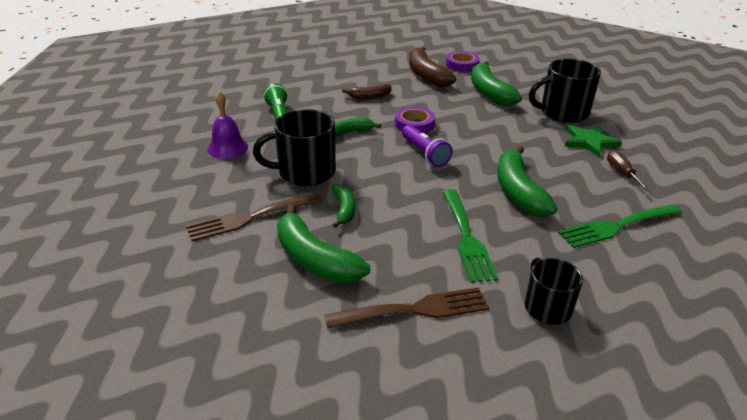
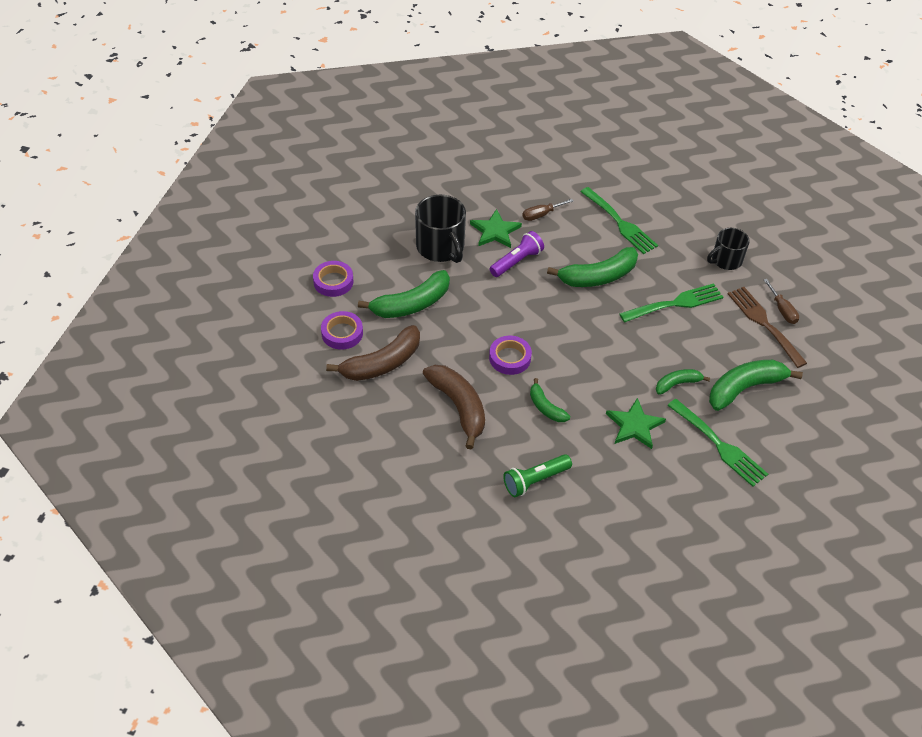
camera: 105 degrees left, 15 degrees up
brown fork [186,194,323,241] -> green fork [667,399,768,487]
purple bell [207,91,248,159] -> none
black mug [253,109,336,186] -> green star [606,398,666,449]
green banana [277,204,370,283] -> green banana turned 150 degrees counterclockwise [709,360,803,411]
brown banana [342,84,391,99] -> brown banana [423,365,485,449], size x1.79
purple flashlight [402,125,453,167] -> purple flashlight moved to [489,231,544,277]
none -> purple tape [313,261,354,297]
none -> brown screwdriver [764,279,799,324]

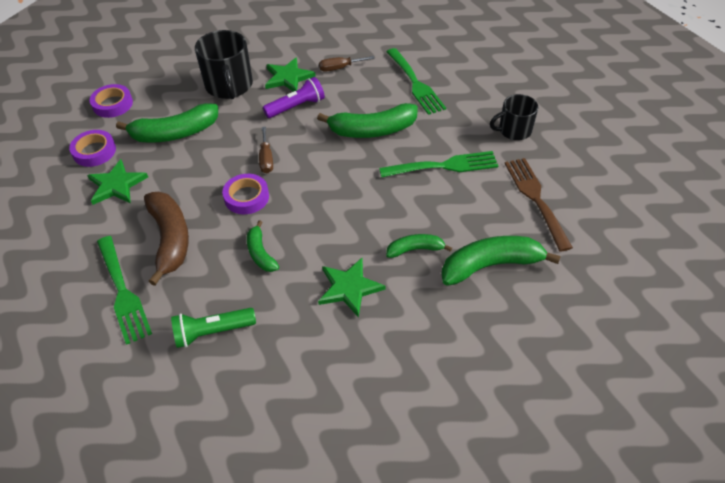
camera: 15 degrees right, 0 degrees up
brown banana [326,325,420,381] -> green star [87,159,148,205]
green fork [667,399,768,487] -> green fork moved to [97,236,152,345]
brown screwdriver [764,279,799,324] -> brown screwdriver moved to [259,127,273,174]

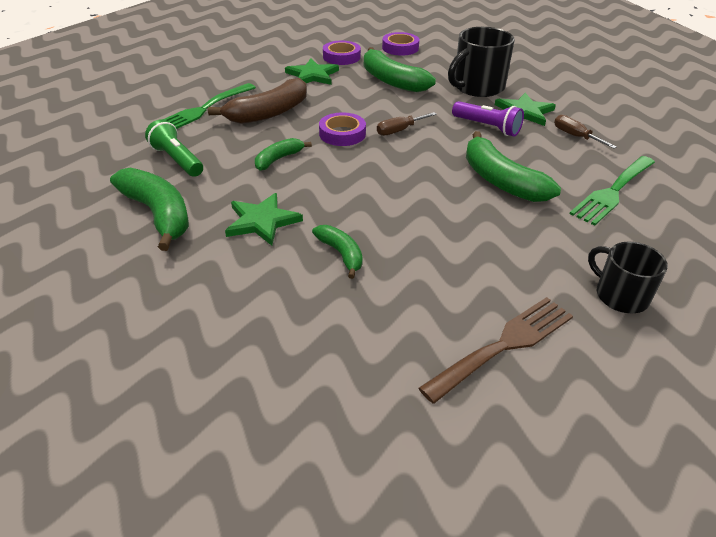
camera: 65 degrees right, 10 degrees down
green fork [379,151,498,178] -> none
green banana [441,236,561,286] -> green banana moved to [110,168,189,251]

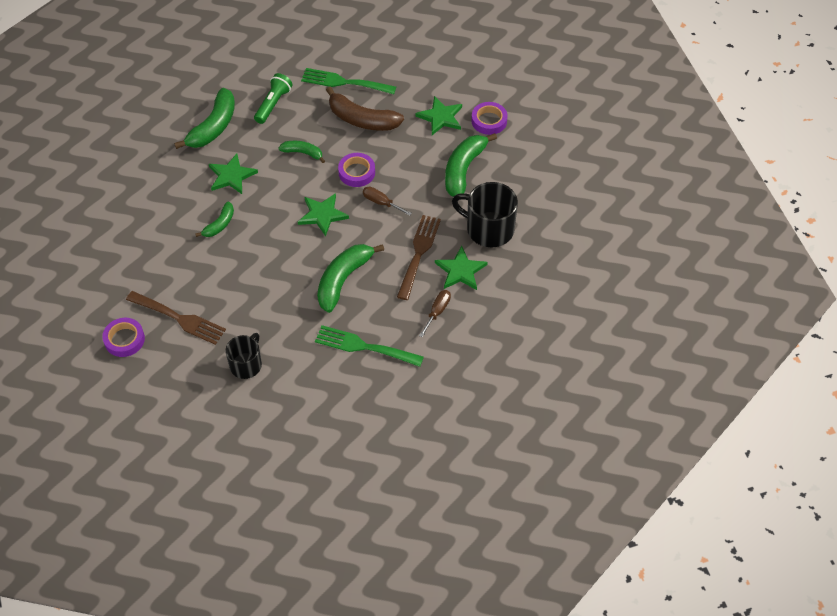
camera: 65 degrees right, 15 degrees up
purple tape [382,32,419,56] -> purple tape moved to [102,318,145,357]
purple flashlight [452,101,524,136] -> brown fork [397,215,441,300]
none -> green star [298,193,349,236]

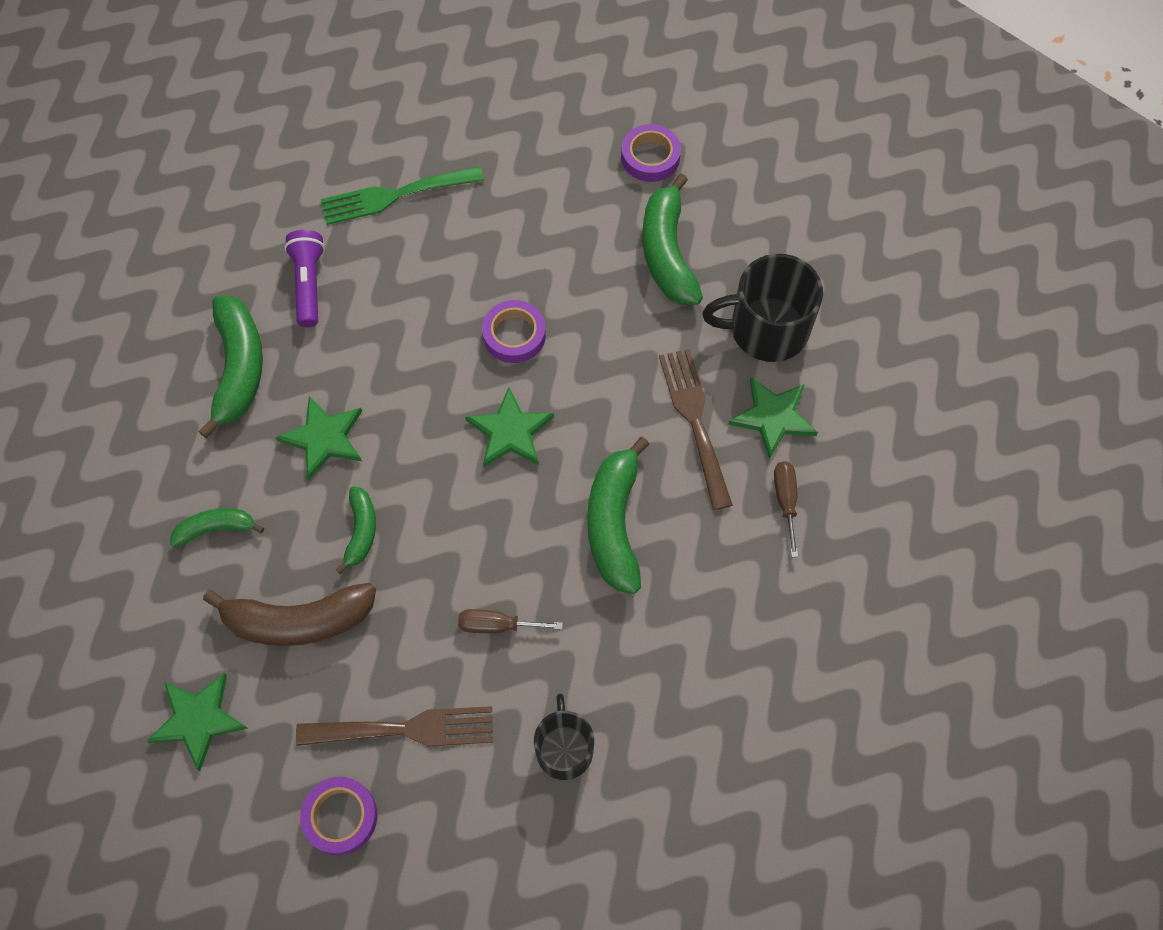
camera: 30 degrees left, 10 degrees up
green flashlight [254,73,292,124] -> purple flashlight [284,230,325,327]
green banana [278,141,325,163] -> green banana moved to [170,508,264,547]
green fork [315,325,424,367] -> none
brown banana [326,87,404,131] -> brown banana moved to [203,583,376,646]
brown screwdriver [363,186,412,216] -> brown screwdriver moved to [458,609,563,633]
green star [415,96,462,135] -> green star moved to [147,673,248,771]

